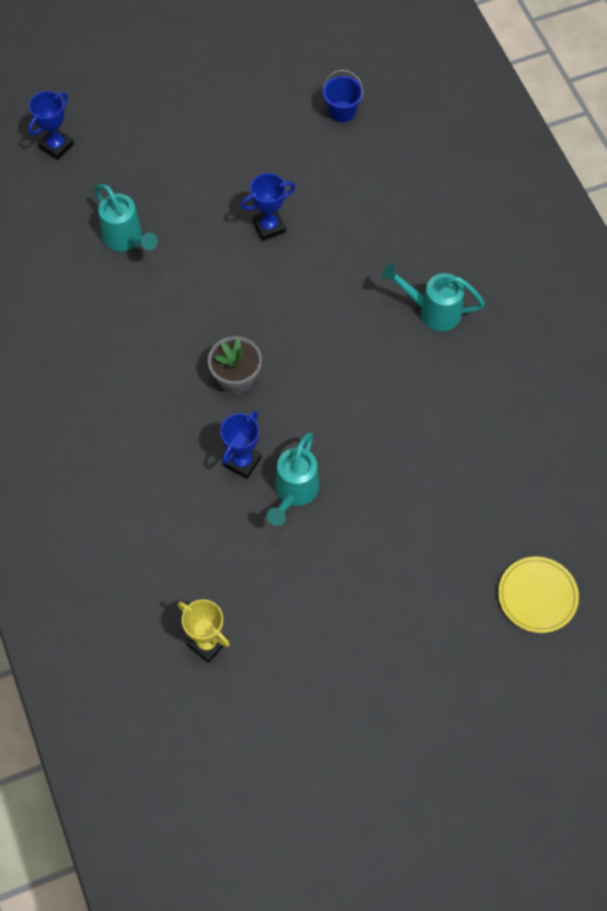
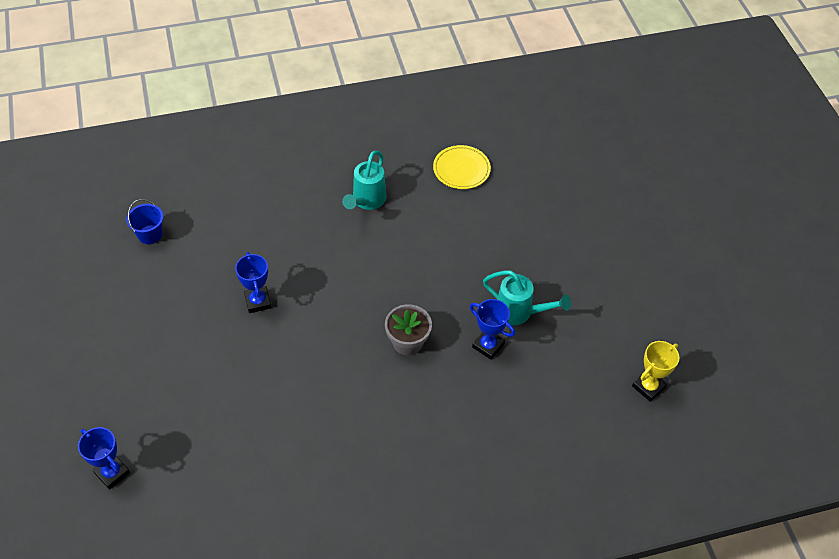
camera: 85 degrees left, 10 degrees down
turquoise watering can [94,184,158,251] -> none
yellow plate [498,557,579,633] -> yellow plate moved to [433,145,491,189]

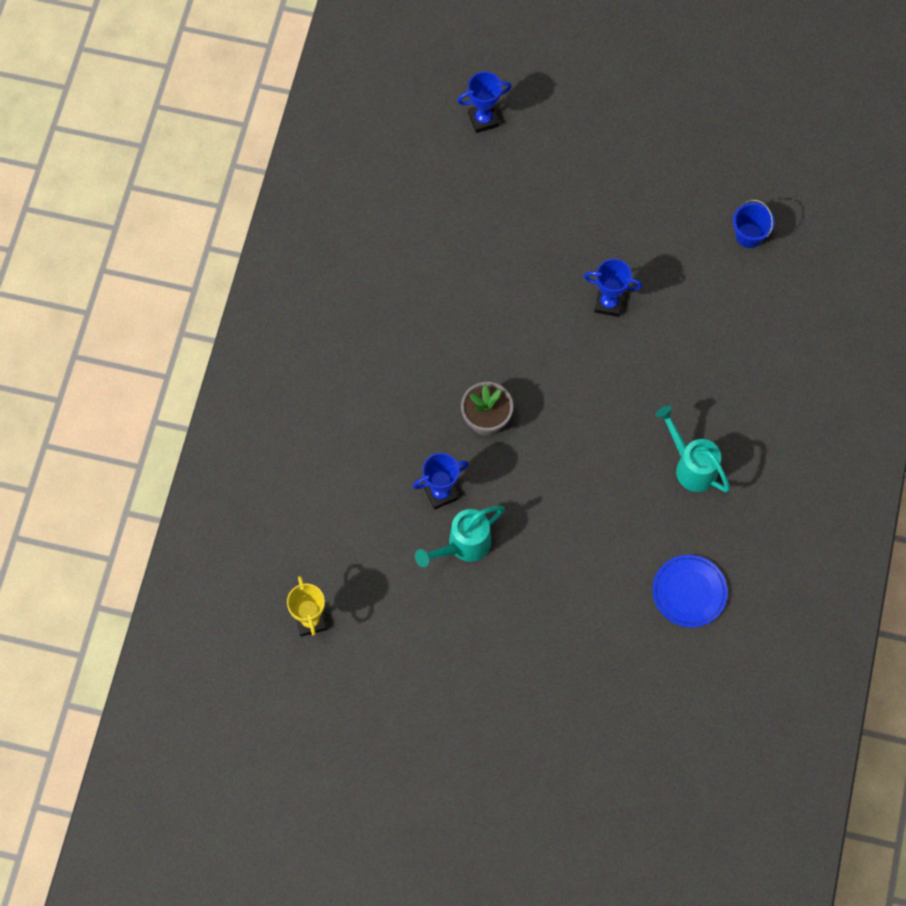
camera: 120 degrees right, 15 degrees up
yellow plate [433,145,491,189] -> blue plate [652,555,728,627]

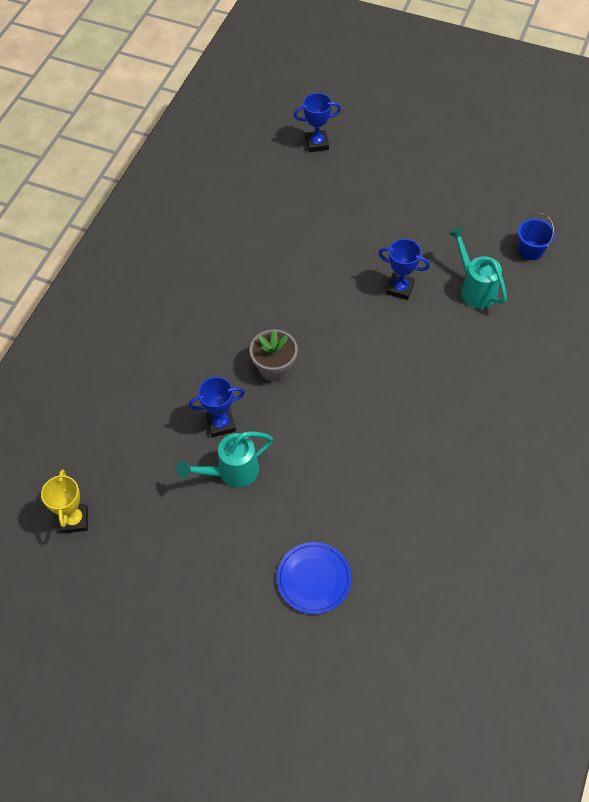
camera: 10 degrees right, 10 degrees down
blue plate [652,555,728,627] -> blue plate moved to [277,542,352,614]
turquoise watering can [655,406,730,492] -> turquoise watering can moved to [449,227,507,308]

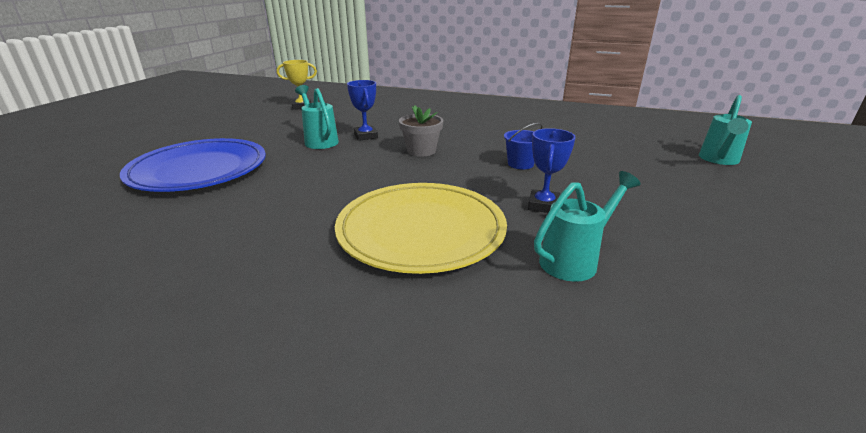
camera: 85 degrees right, 30 degrees down
blue plate [277,542,352,614] -> blue plate [120,138,266,192], size x1.92
blue trophy [294,93,341,152] -> turquoise watering can [699,95,752,165]
blue bucket [518,213,555,260] -> blue bucket moved to [504,123,542,169]
none -> yellow plate [335,183,507,274]

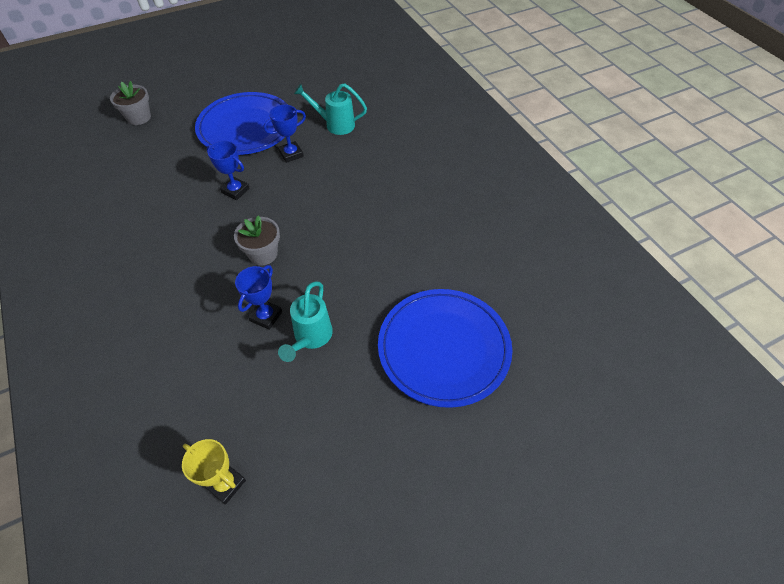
camera: 135 degrees left, 25 degrees up
yellow plate [335,183,507,274] -> none
blue bucket [504,123,542,169] -> blue trophy [207,141,250,200]
turquoise watering can [699,95,752,165] -> grey flower pot [110,81,151,125]
none -> blue plate [195,92,288,155]

